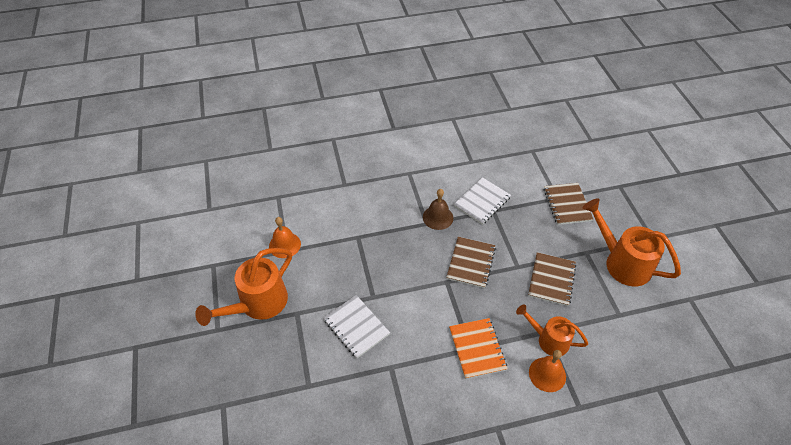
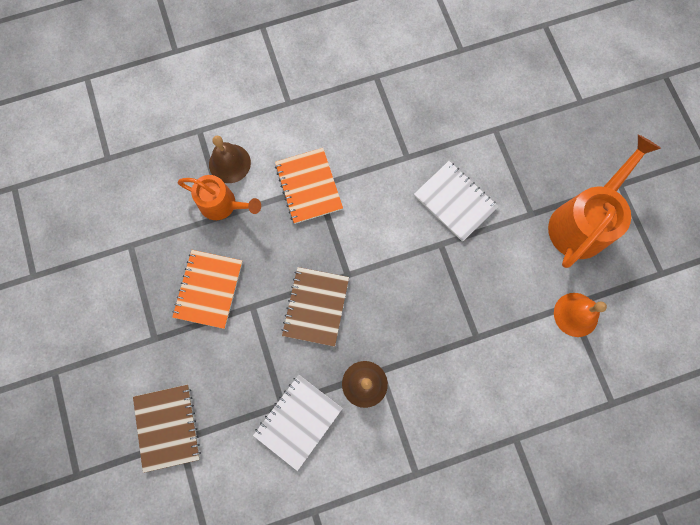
camera: 175 degrees right, 25 degrees up
brown notebook [528,252,576,306] -> orange notebook [172,250,243,329]
orange bell [529,350,566,392] -> brown bell [209,136,251,183]
orange watering can [583,198,681,287] -> none

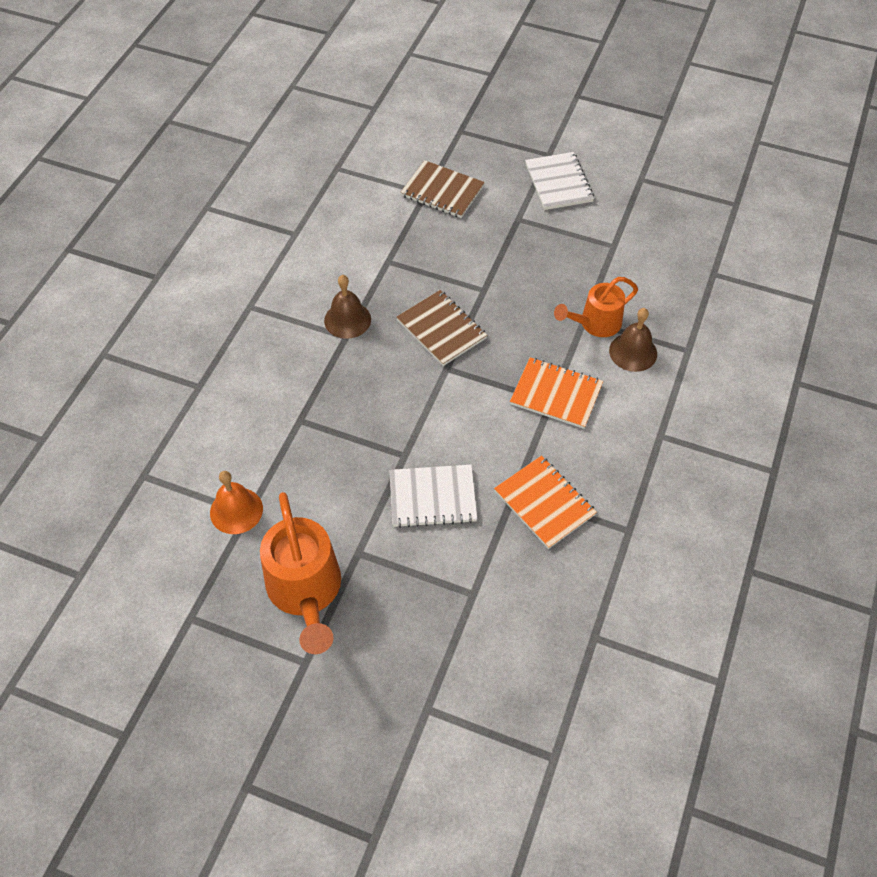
camera: 130 degrees right, 20 degrees down
orange notebook [172,250,243,329] -> orange notebook moved to [494,456,597,549]
white notebook [253,375,343,471] -> white notebook moved to [525,152,594,210]

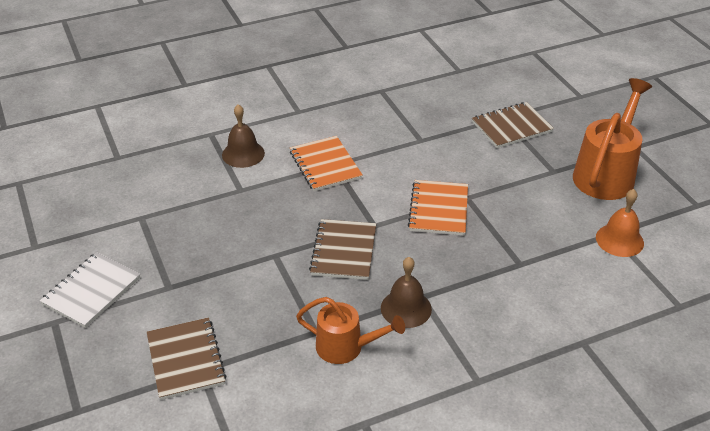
camera: 135 degrees left, 15 degrees down
white notebook [389,465,477,528] -> none
orange notebook [494,456,597,549] -> orange notebook moved to [408,180,468,236]
orange watering can [554,277,638,337] -> orange watering can moved to [296,297,405,364]
none -> brown notebook [472,102,554,148]

